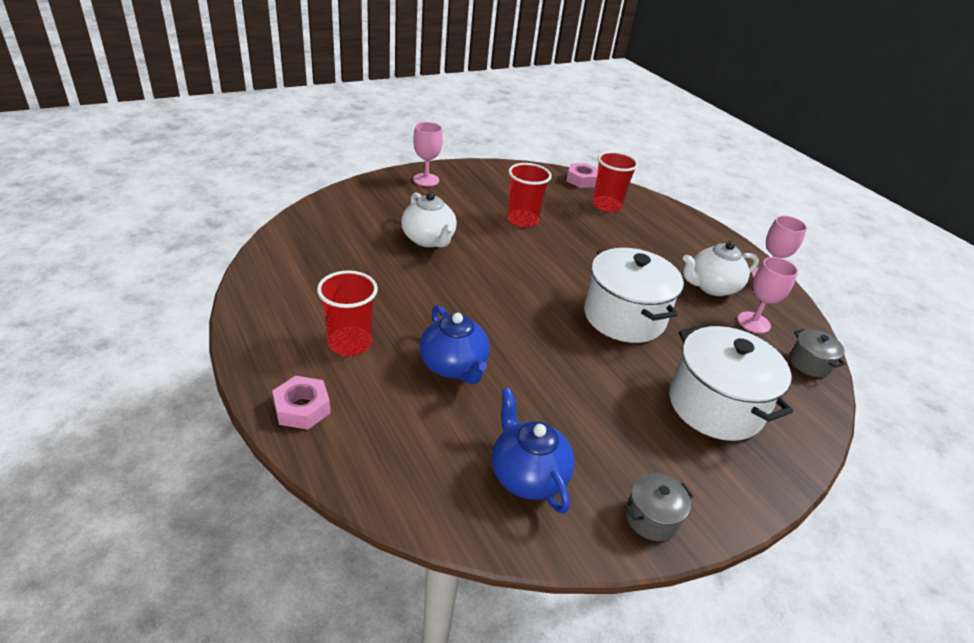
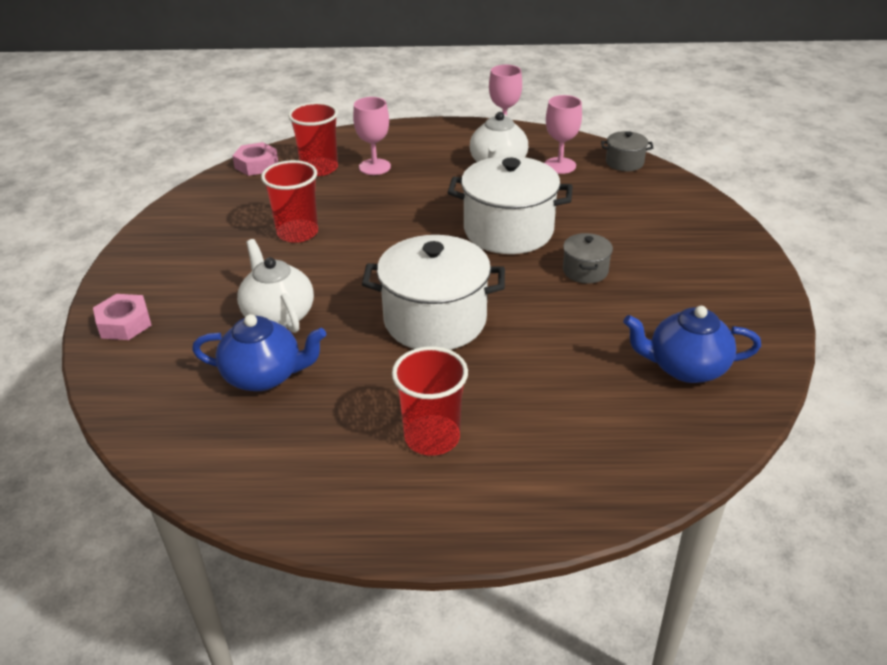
camera: 55 degrees left, 0 degrees up
pink nut [272,376,331,430] -> pink nut moved to [93,294,152,340]
white teapot [401,192,457,247] -> white teapot turned 120 degrees counterclockwise [237,239,314,333]
pink goblet [413,122,443,186] -> pink goblet moved to [353,97,391,175]
blue teapot [420,305,490,384] -> blue teapot moved to [192,314,326,391]
grey pot [624,473,694,541] -> grey pot moved to [563,233,613,284]
white pot [669,325,793,441] -> white pot moved to [362,235,505,350]

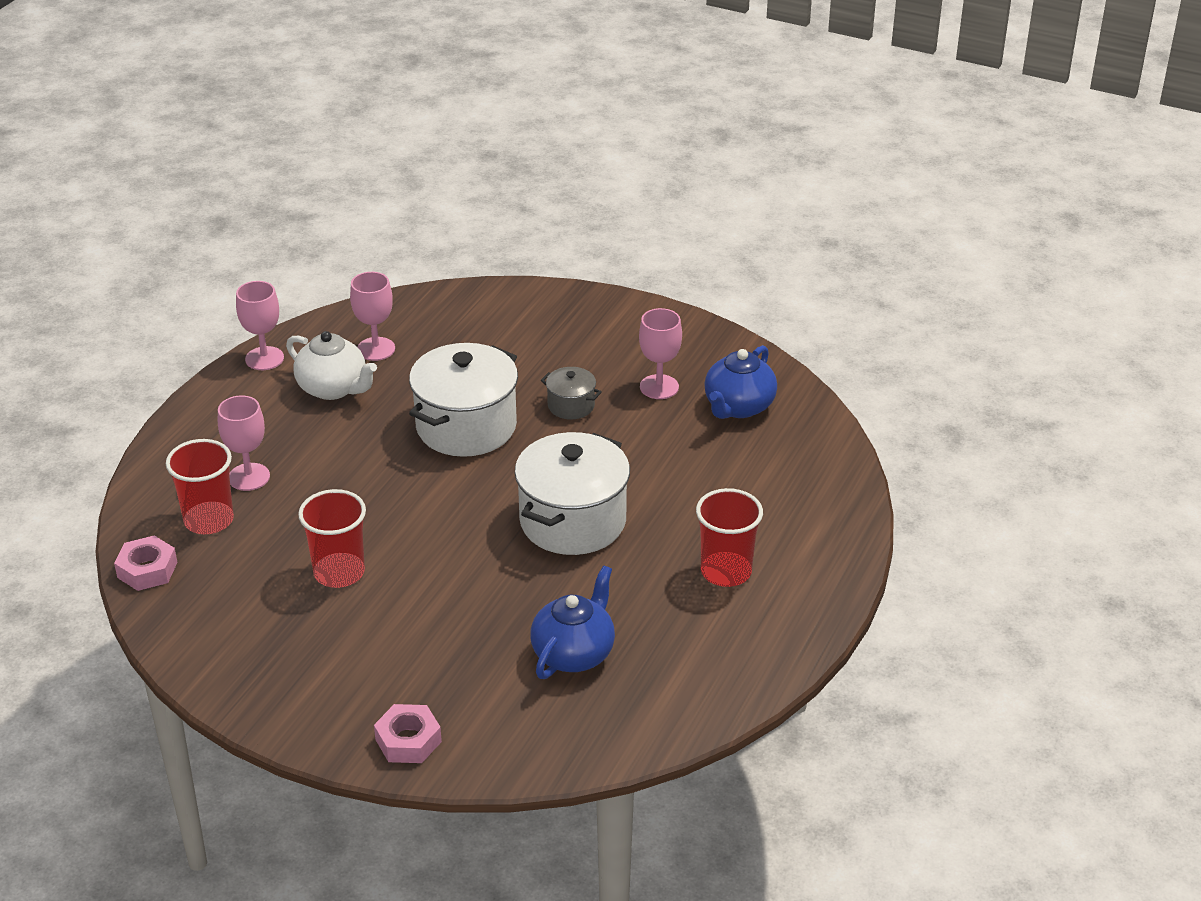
camera: 65 degrees left, 0 degrees up
white teapot [237,239,314,333] -> none
grey pot [601,131,653,171] -> none
none -> pink goblet [639,308,682,399]

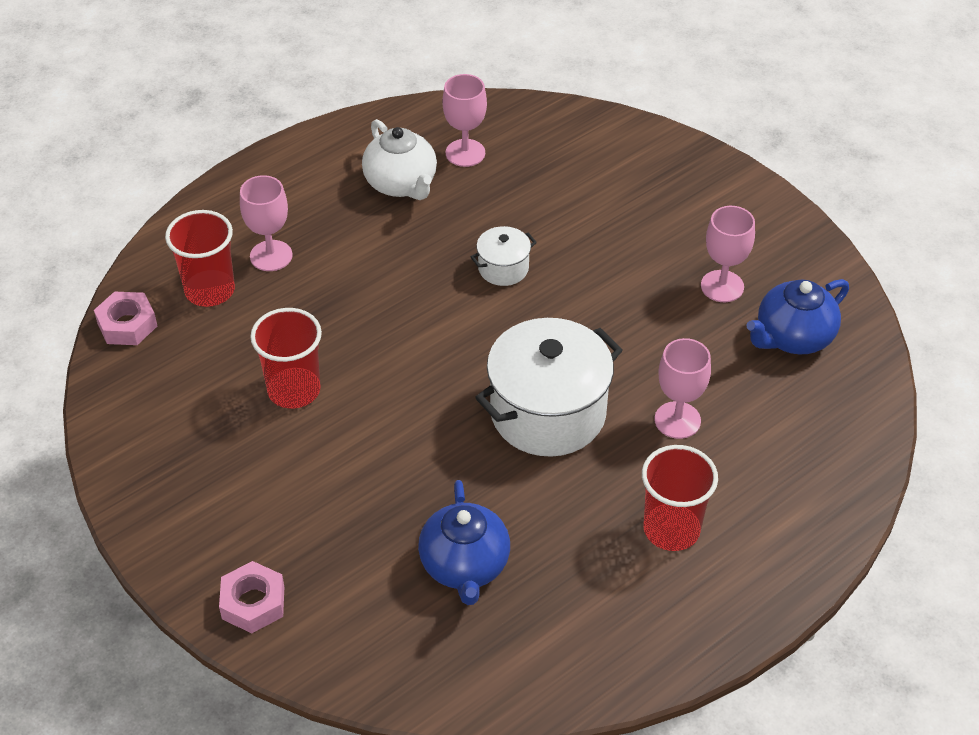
camera: 25 degrees right, 10 degrees up
pink goblet [236,281,284,370] -> pink goblet moved to [655,338,711,439]
white pot [409,343,518,457] -> white pot [471,226,537,286], size x0.47
blue teapot [530,565,615,679] -> blue teapot turned 120 degrees clockwise [418,480,510,605]
grey pot [541,367,602,419] -> none

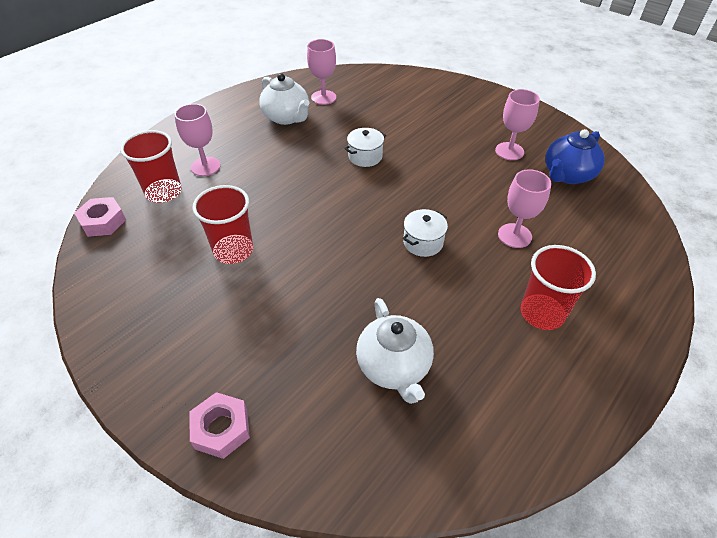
camera: 10 degrees left, 0 degrees up
blue teapot [418,480,510,605] -> white teapot [356,298,434,404]
white pot [475,318,623,457] -> white pot [403,209,448,257], size x0.47

